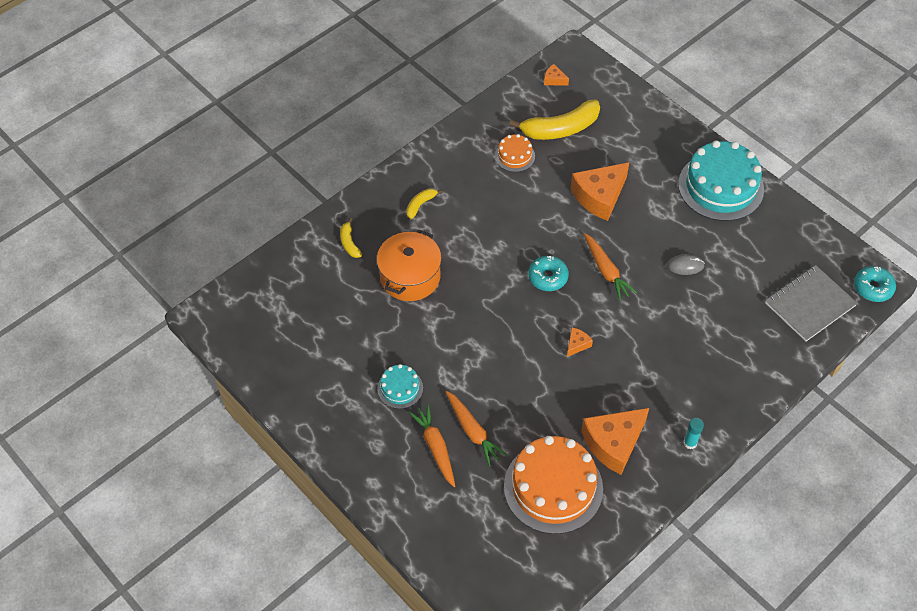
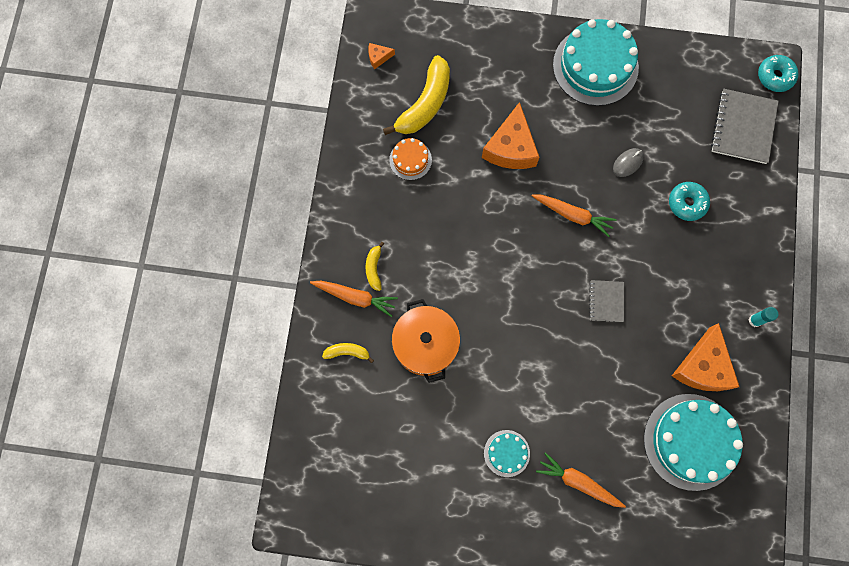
camera: 40 degrees left, 20 degrees up
yellow banana [340,218,362,258] -> yellow banana turned 150 degrees clockwise [322,343,374,363]
orange carrot [446,391,507,466] -> orange carrot moved to [310,281,398,317]
orange cake [504,436,603,534] -> turquoise cake [644,394,743,491]
turquoise donut [528,256,569,291] -> turquoise donut moved to [669,182,710,221]
orange cheese [567,327,593,357] -> grey notebook [589,280,624,322]

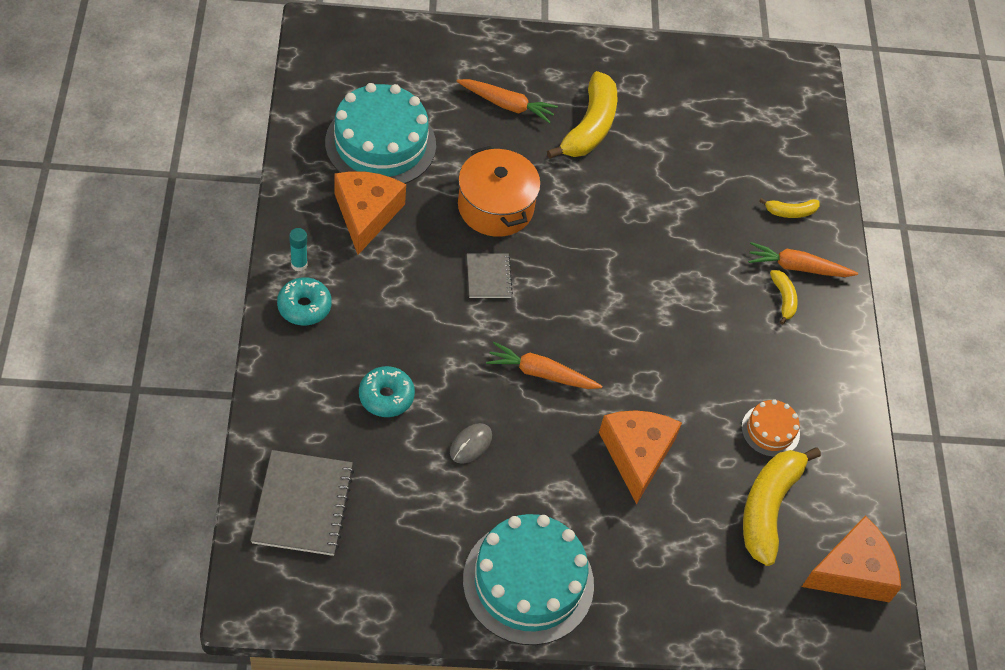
camera: 165 degrees right, 20 degrees down
orange cheese [368,43,395,69] -> orange cheese [802,516,901,603], size x2.26
orange pot [392,299,460,383] -> orange pot moved to [458,146,541,237]
turquoise cake [484,430,530,477] -> yellow banana [547,71,617,159]
turquoise donut [758,55,798,92] -> turquoise donut moved to [277,277,332,325]

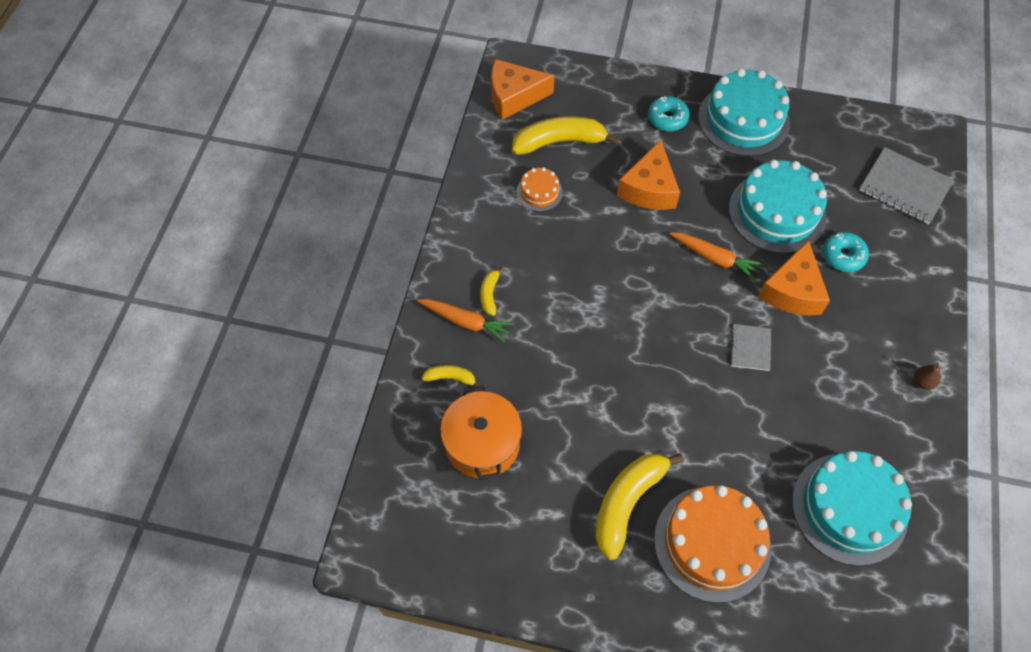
camera: 160 degrees left, 5 degrees up
grey notebook [250,450,354,556] -> grey notebook turned 75 degrees counterclockwise [859,147,954,224]
turquoise donut [277,277,332,325] -> turquoise donut moved to [648,96,690,132]
turquoise glue stick [289,228,308,271] -> brown pear [914,363,941,390]
orange cheese [334,171,406,255] -> orange cheese moved to [758,240,830,315]
grey mouse [450,423,492,464] -> turquoise cake [729,160,827,254]
orange carrot [456,79,558,123] -> orange cake [654,485,771,603]
orange pot [458,146,541,237] -> orange pot moved to [440,385,522,480]
yellow banana [743,448,821,566] -> yellow banana turned 135 degrees counterclockwise [512,116,619,155]

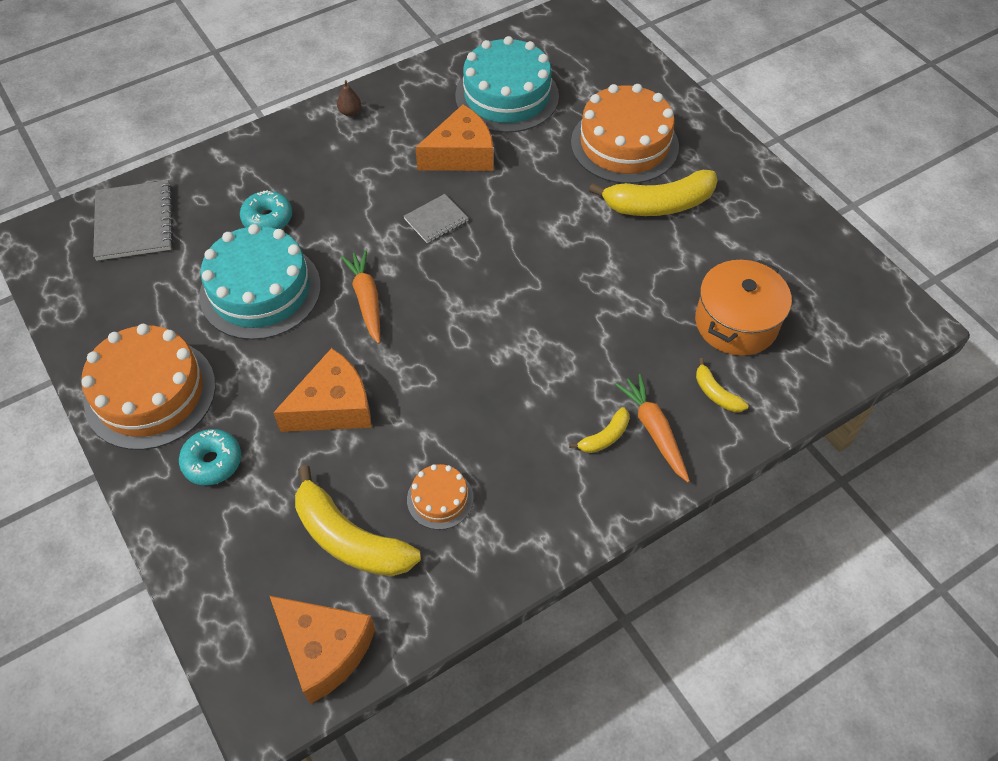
camera: 135 degrees left, 5 degrees down
turquoise cake [698,69,790,156] -> orange cake [81,324,216,450]
orange cheese [758,240,830,315] -> orange cheese moved to [415,105,493,171]

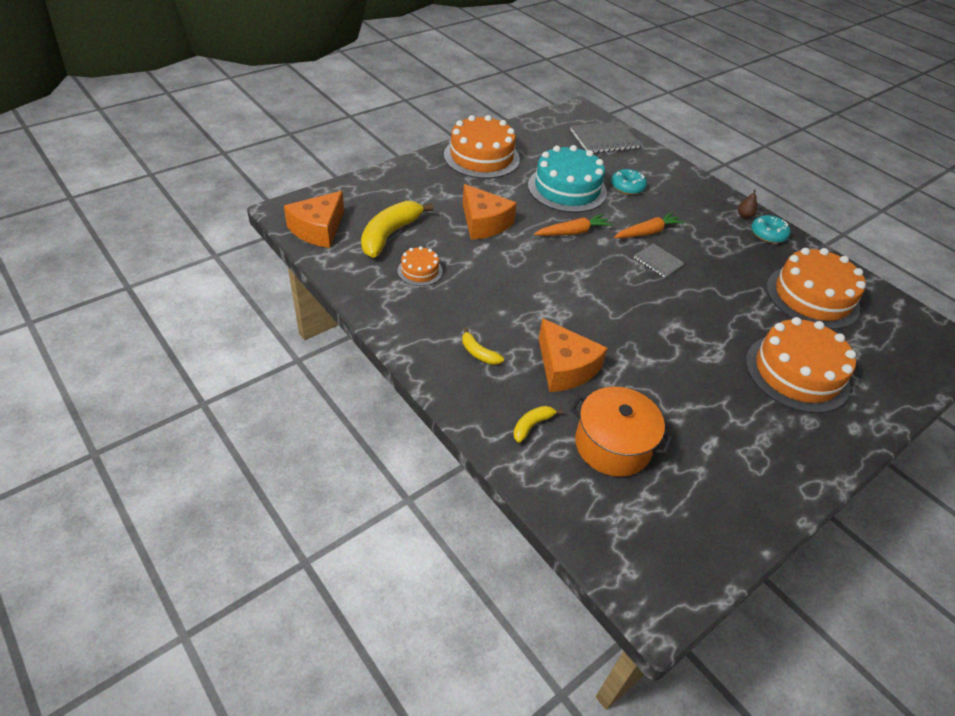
camera: 80 degrees right, 10 degrees down
turquoise donut [179,429,241,485] -> turquoise donut moved to [751,215,791,243]
orange cheese [415,105,493,171] -> orange cheese moved to [539,318,608,392]
turquoise cake [455,36,559,133] -> orange cake [766,248,866,329]
yellow banana [589,170,717,216] -> none
orange carrot [615,374,690,482] -> orange carrot moved to [614,212,685,238]

